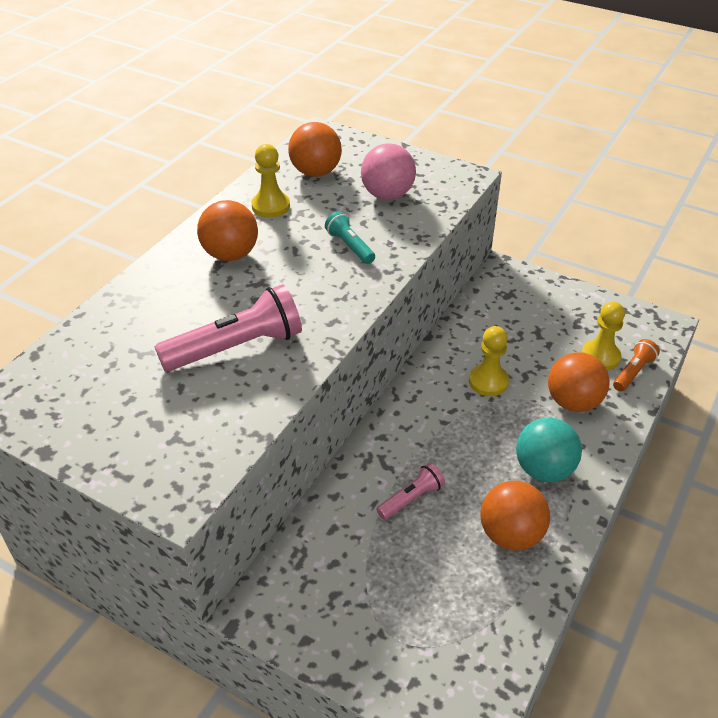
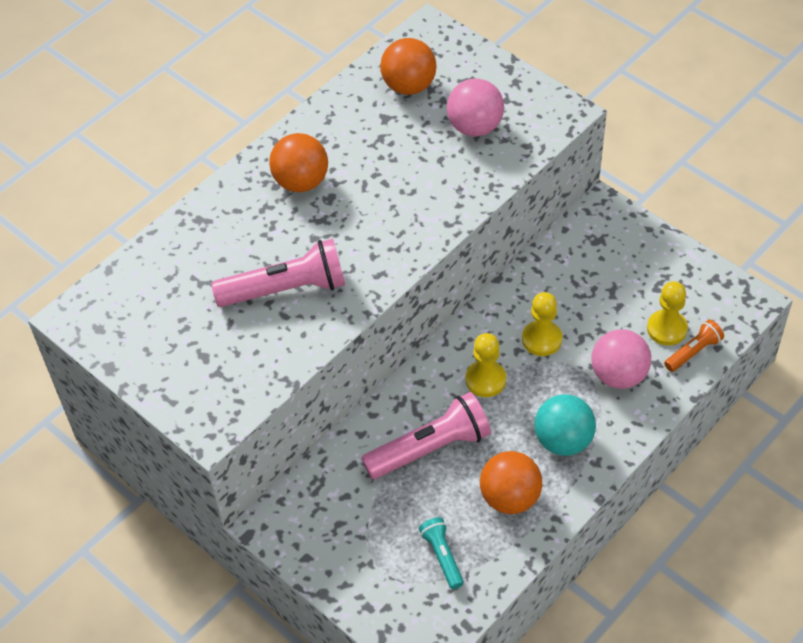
camera: 15 degrees right, 10 degrees up
yellow pawn [251,144,290,218] -> yellow pawn moved to [466,333,506,397]
turquoise flashlight [325,211,375,264] -> turquoise flashlight moved to [419,517,464,589]
pink flashlight [376,463,445,520] -> pink flashlight [361,392,491,479], size x1.88
orange ball [548,352,610,412] -> pink ball [591,329,651,389]

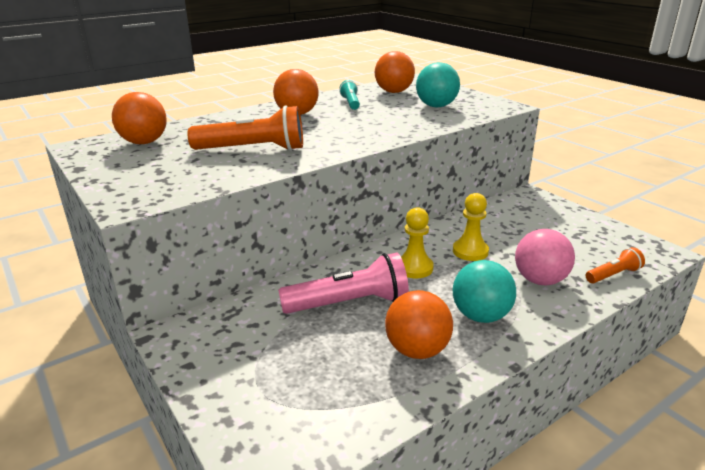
camera: 10 degrees right, 25 degrees down
pink flashlight [211,239,345,307] -> orange flashlight [187,105,303,151]
turquoise flashlight [419,517,464,589] -> turquoise flashlight moved to [339,80,360,110]
pink ball [447,78,504,136] -> turquoise ball [416,62,460,107]
yellow pawn [647,281,688,346] -> none
none -> orange ball [112,92,167,144]

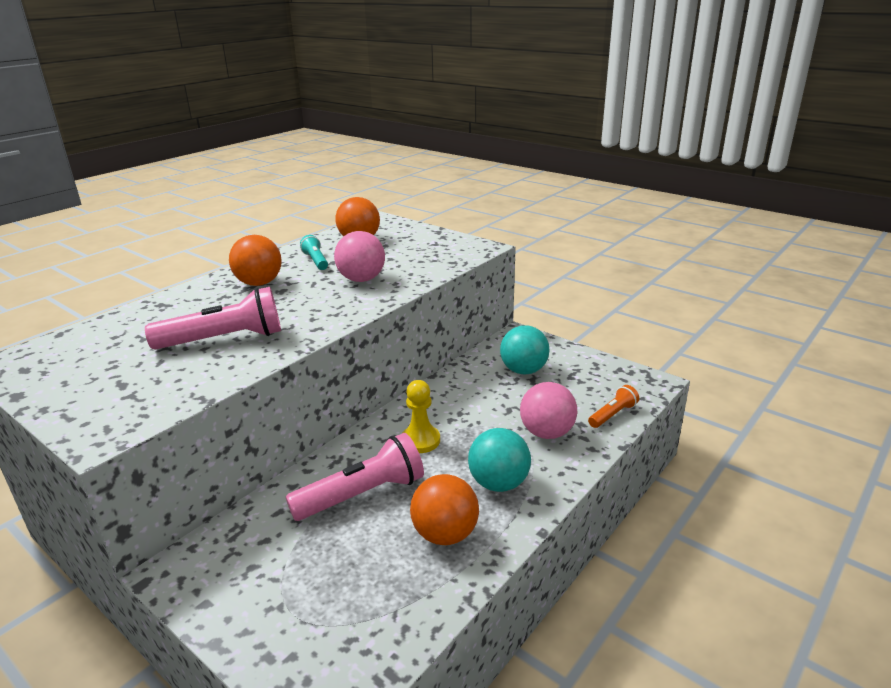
camera: 15 degrees left, 0 degrees up
orange ball [112,92,167,144] -> none
orange flashlight [187,105,303,151] -> pink flashlight [145,287,281,350]
turquoise ball [416,62,460,107] -> turquoise ball moved to [500,325,550,375]
yellow pawn [453,193,489,261] -> none
none -> pink ball [334,231,385,282]

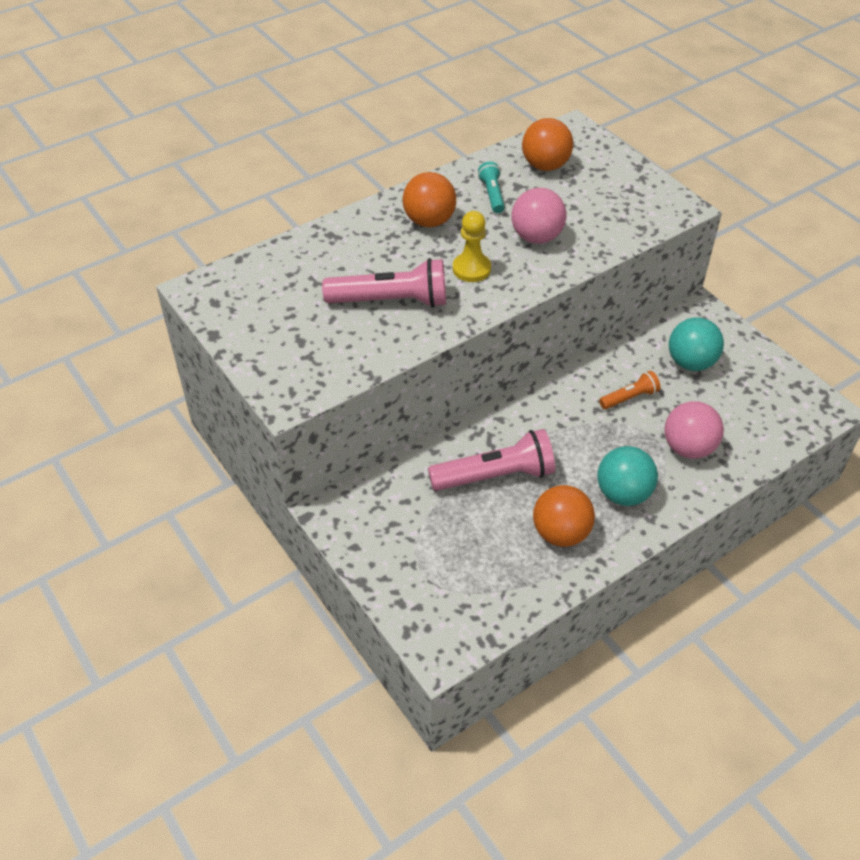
camera: 15 degrees right, 20 degrees up
yellow pawn [403,380,440,453] -> yellow pawn moved to [453,211,491,282]
orange flashlight [588,385,639,428] -> orange flashlight moved to [599,371,661,409]

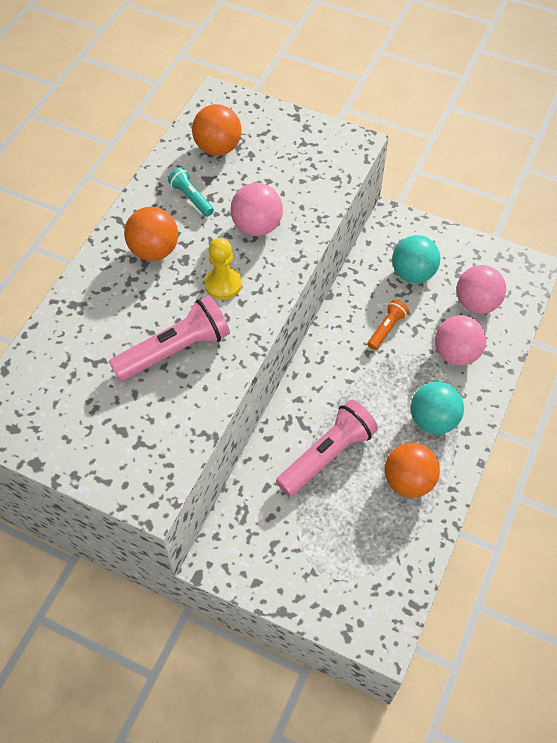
camera: 30 degrees left, 10 degrees up
none -> pink ball [456,265,506,314]

